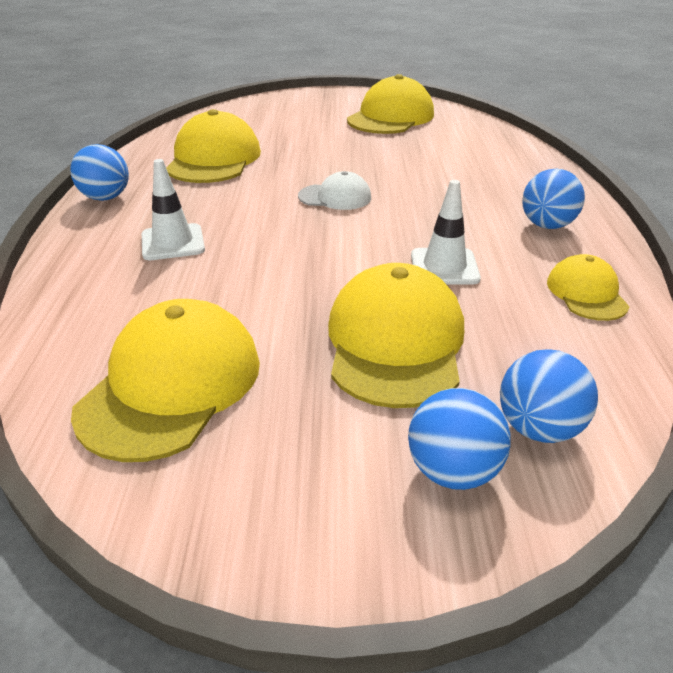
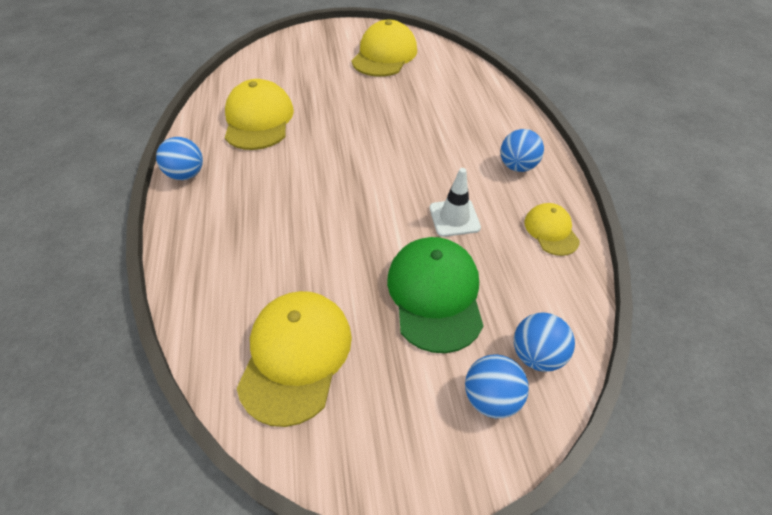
camera: 10 degrees left, 15 degrees up
white traffic cone [142,159,205,260] -> none
white cap [298,171,371,210] -> none
yellow cap [328,263,464,408] -> green cap [387,237,483,353]

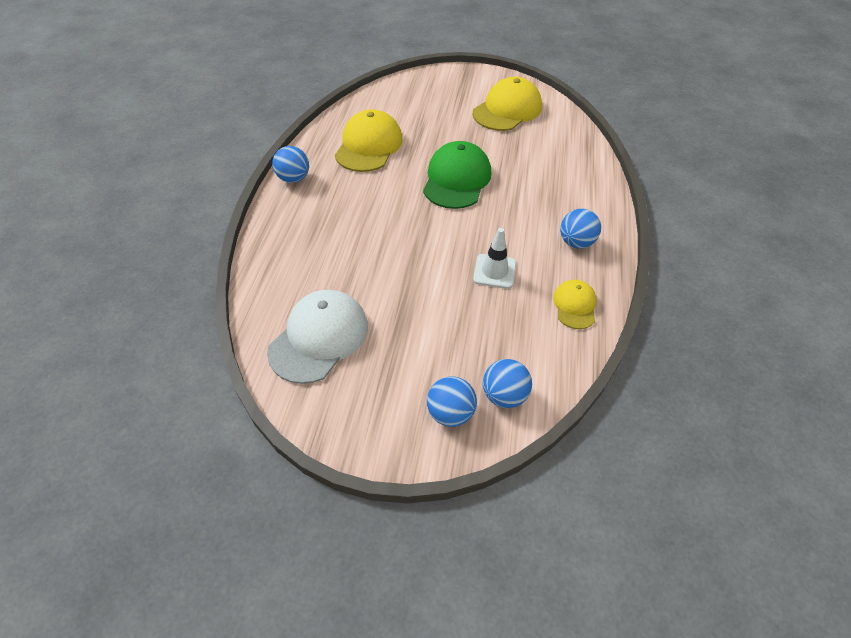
camera: 20 degrees right, 0 degrees up
yellow cap [237,291,352,427] -> white cap [267,290,368,384]
green cap [387,237,483,353] -> green cap moved to [423,141,491,209]

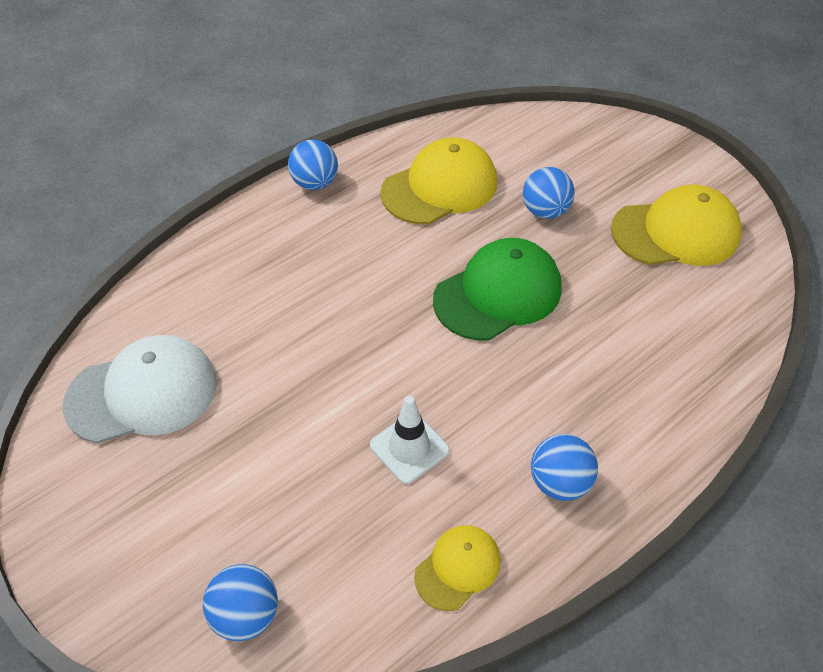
camera: 40 degrees right, 0 degrees up
blue ball [427,376,477,427] -> blue ball moved to [523,167,575,219]

